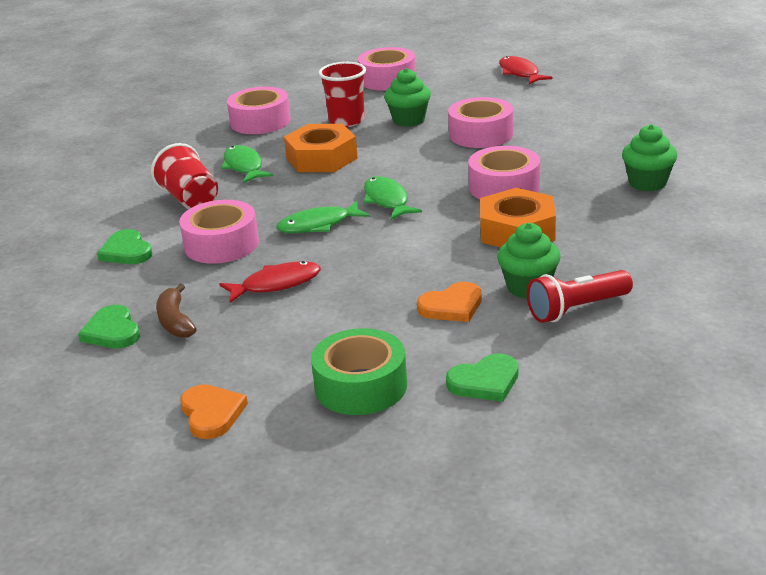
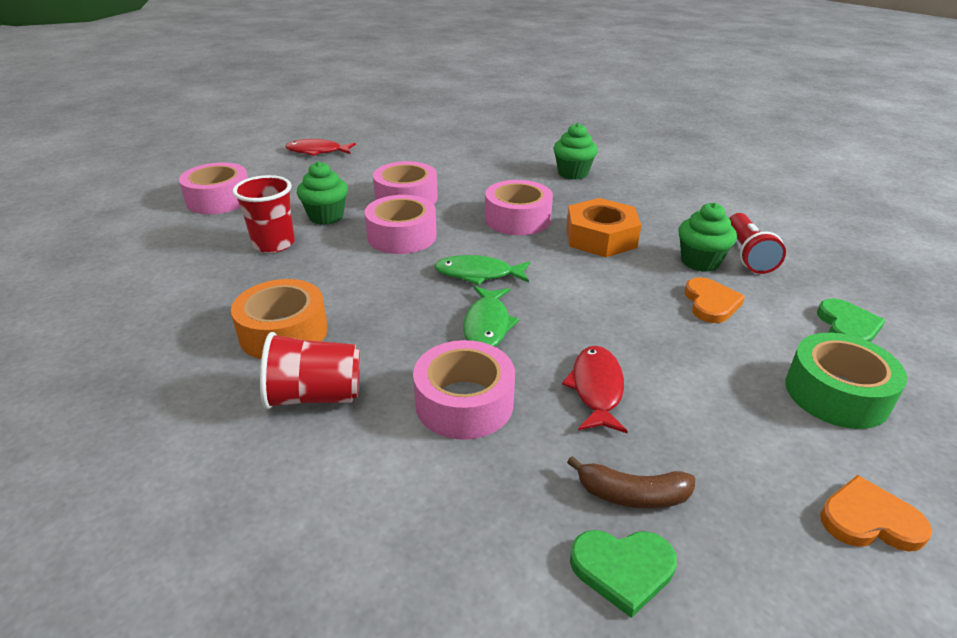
camera: 65 degrees left, 5 degrees up
green heart [97,229,153,264] -> none
green fish [221,145,273,183] -> orange tape [231,279,328,359]
pink tape [227,87,291,134] -> pink tape moved to [364,195,437,254]
orange nut [284,124,358,172] -> none

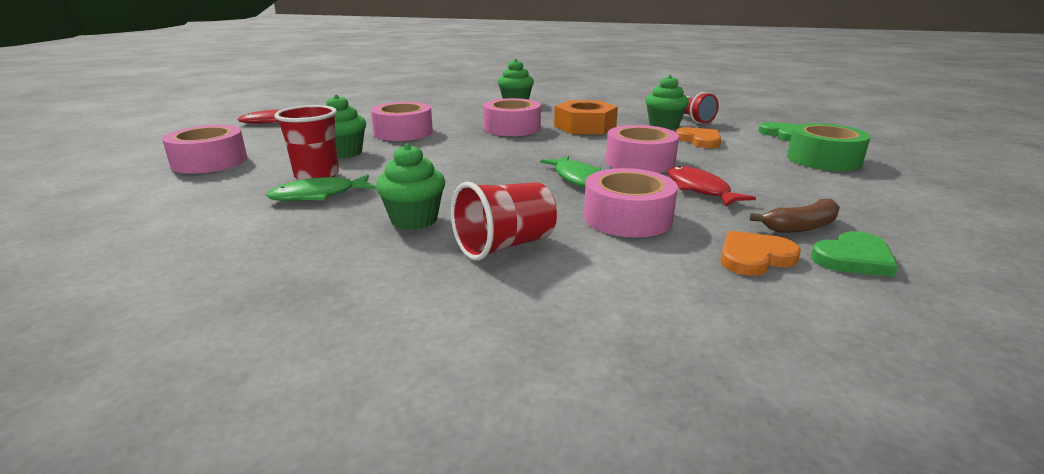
camera: 30 degrees left, 10 degrees down
orange tape [231,279,328,359] -> green cupcake [376,143,445,230]
pink tape [364,195,437,254] -> pink tape moved to [606,125,679,173]
green fish [434,255,530,286] -> green fish moved to [266,174,376,201]
orange heart [820,475,932,552] -> orange heart moved to [720,231,801,276]

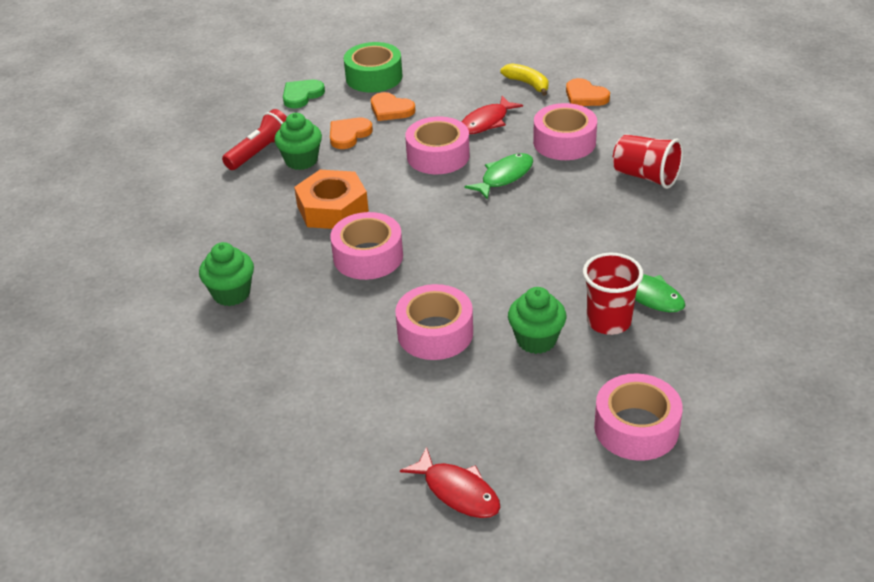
camera: 110 degrees left, 15 degrees up
green cupcake [376,143,445,230] -> none
brown banana [750,199,840,233] -> yellow banana [500,63,548,96]
green heart [811,231,898,277] -> none
none -> orange heart [371,92,415,121]

